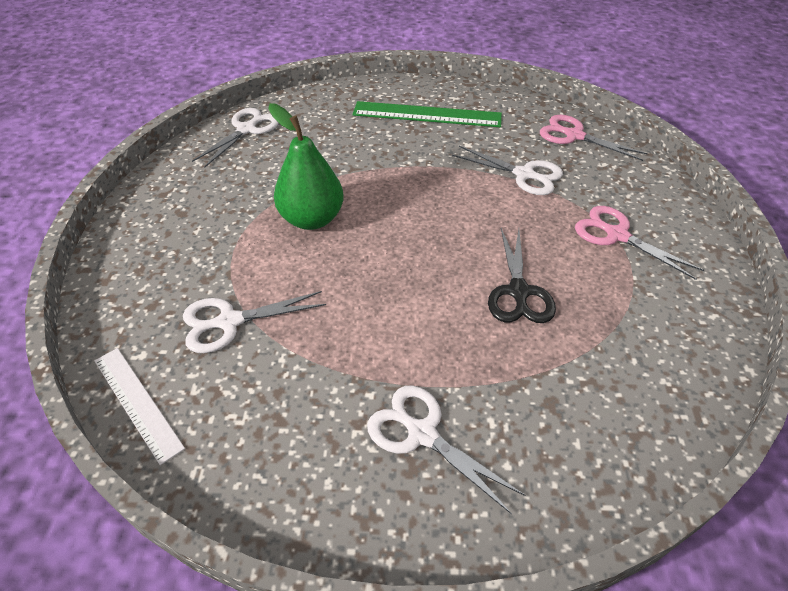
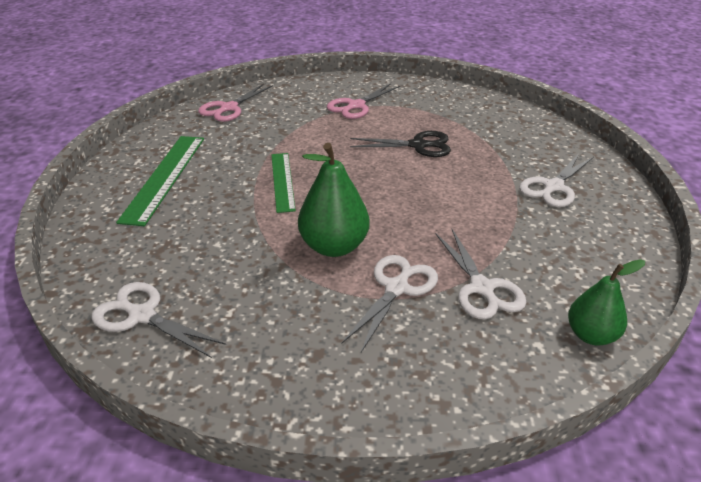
camera: 90 degrees left, 10 degrees down
white ruler [94,348,185,465] -> green pear [568,259,645,345]
white scissors [452,146,563,195] -> white scissors moved to [341,255,438,352]
none -> green ruler [271,153,296,213]

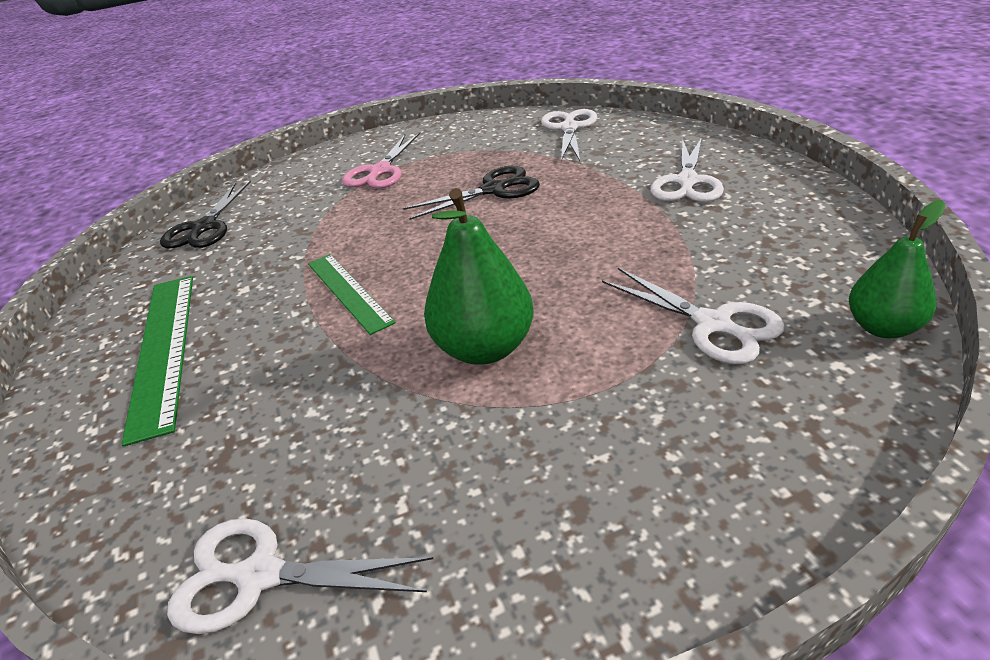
camera: 20 degrees left, 0 degrees up
pink scissors [198,83,273,122] -> black scissors [160,181,251,248]
white scissors [341,255,438,352] -> white scissors moved to [541,109,597,161]

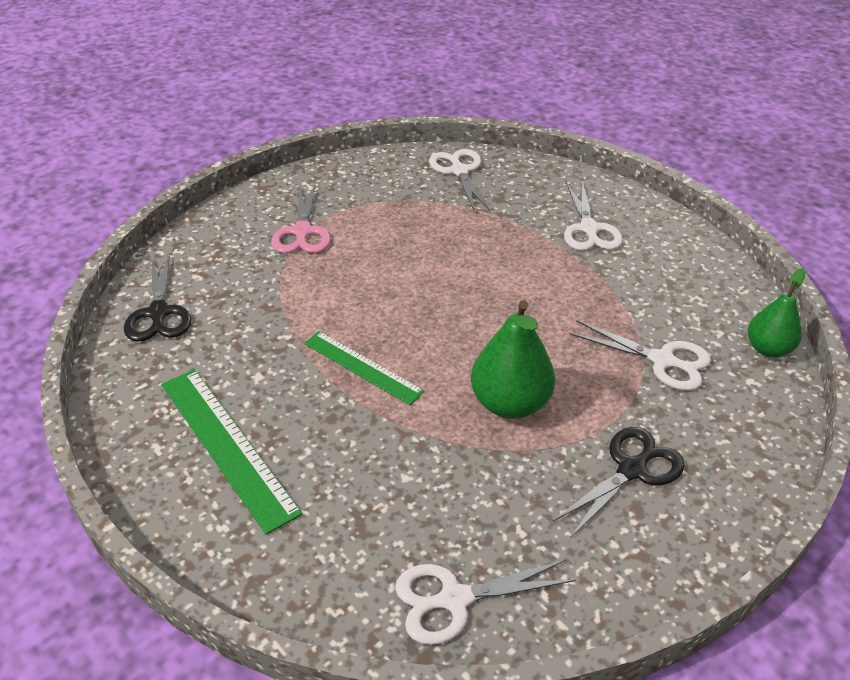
camera: 25 degrees left, 5 degrees up
black scissors [403,166,540,220] -> black scissors moved to [552,427,685,537]

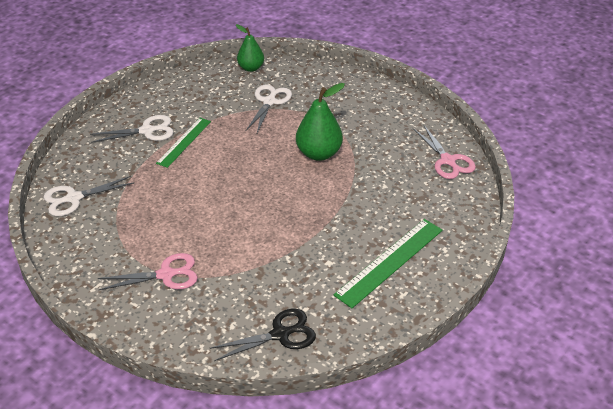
camera: 100 degrees left, 0 degrees up
green ruler [304,331,425,405] -> green ruler moved to [156,118,211,168]
white scissors [395,560,576,645] -> pink scissors [413,124,476,179]
black scissors [552,427,685,537] -> none

